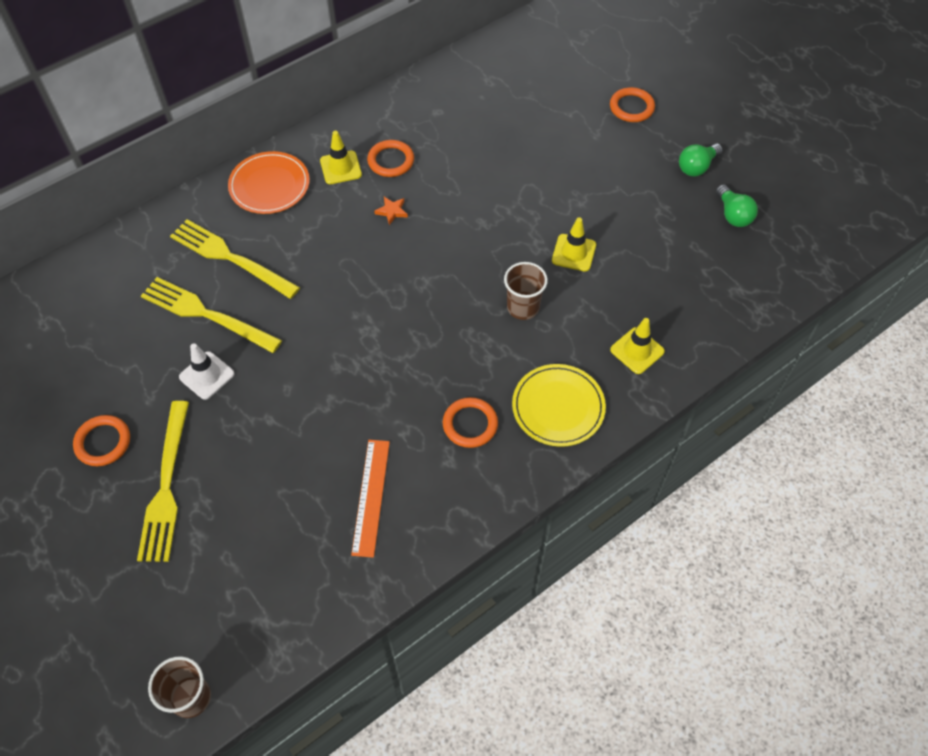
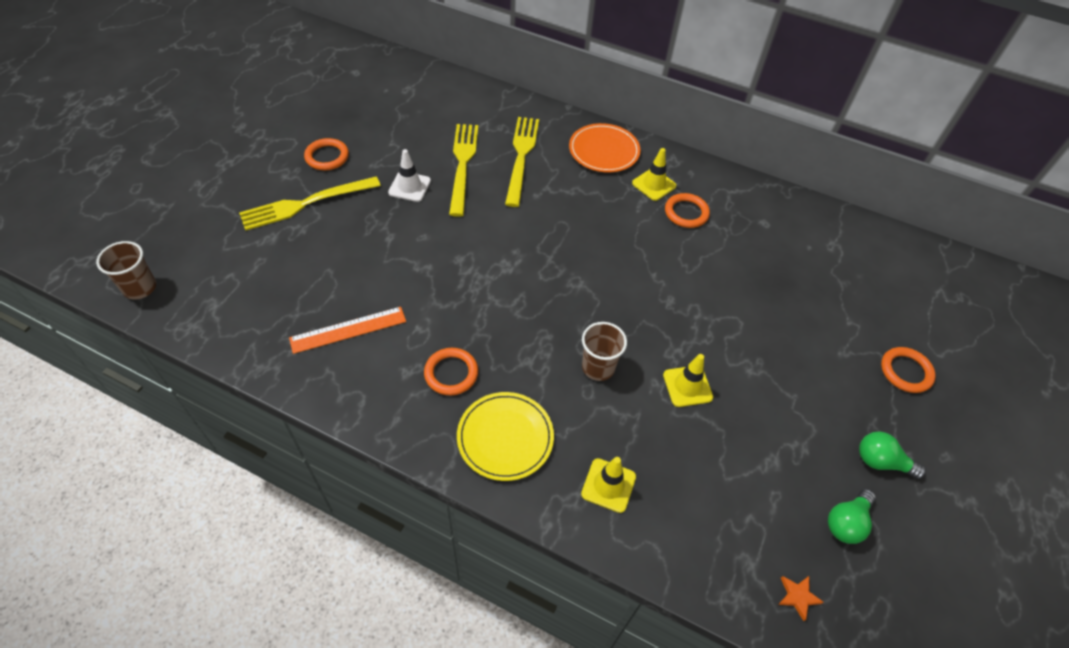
camera: 60 degrees right, 5 degrees down
orange star [374,197,408,225] -> orange star moved to [778,576,824,621]

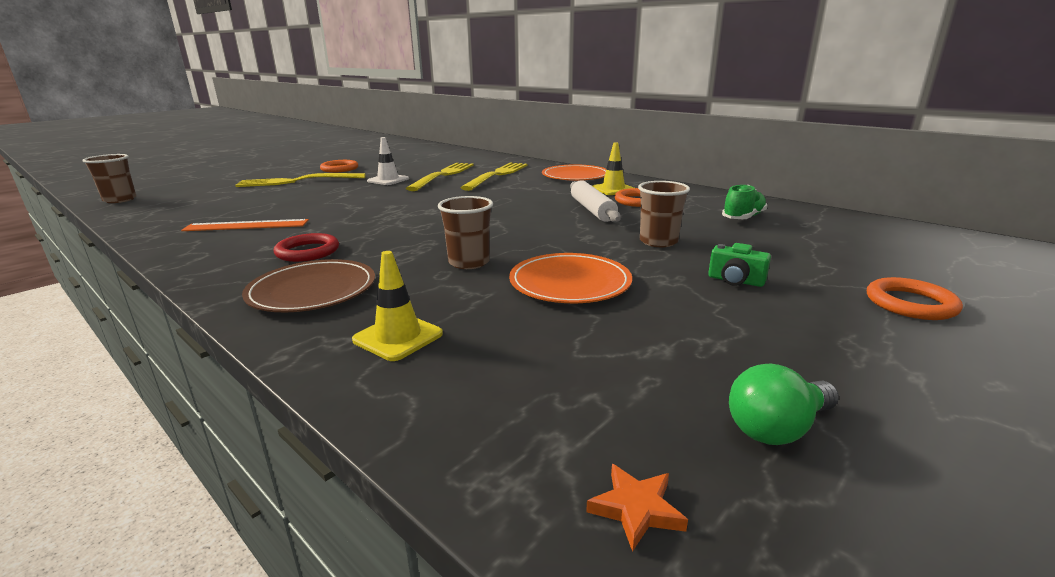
camera: 20 degrees right, 30 degrees down
orange ring [424,348,478,395] -> red ring [274,233,339,262]
yellow plate [457,392,554,481] -> brown plate [242,259,375,312]
yellow traffic cone [663,354,713,407] -> orange plate [509,253,632,303]
green light bulb [859,431,926,479] -> none
none -> white rolling pin [570,180,621,223]
none -> brown cup [638,181,690,247]
none -> green camera [708,243,771,287]
none -> green shoe [722,185,768,219]

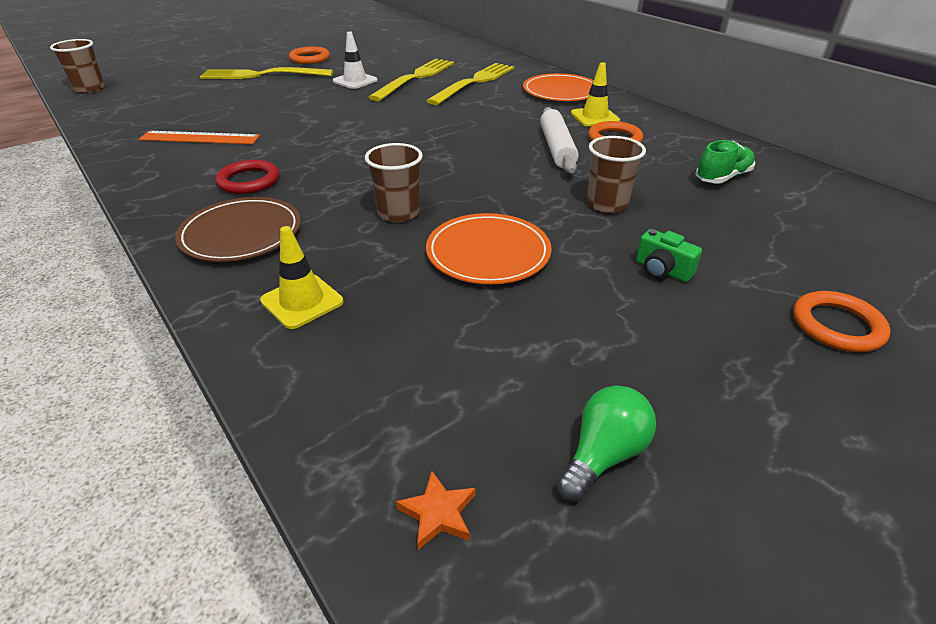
camera: 10 degrees right, 15 degrees up
green light bulb [729,363,839,445] -> green light bulb turned 150 degrees clockwise [556,386,656,502]

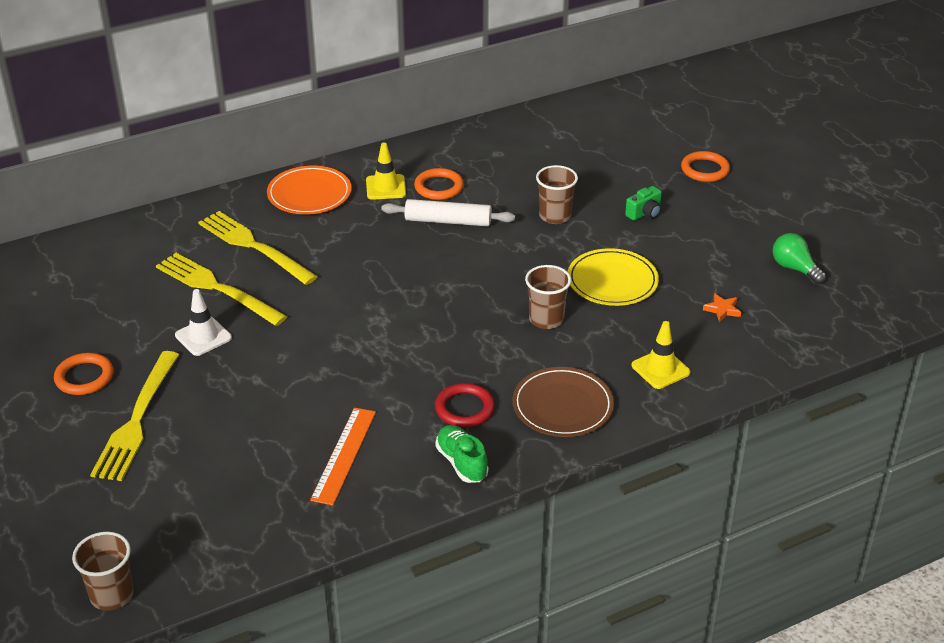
camera: 80 degrees left, 0 degrees up
orange star [396,471,476,550] -> orange star moved to [703,293,741,322]
orange plate [426,213,552,284] -> yellow plate [567,248,659,306]
green shoe [696,140,755,183] -> green shoe moved to [435,425,488,483]

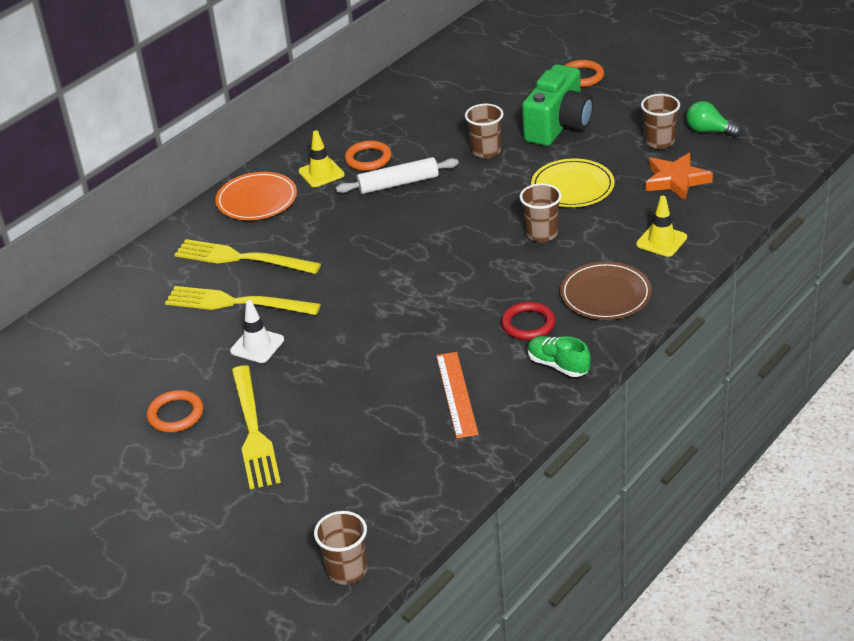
camera: 20 degrees left, 0 degrees up
green camera [625,186,662,221] -> green camera [522,64,593,146], size x2.36
orange star [703,293,741,322] -> orange star [645,153,713,200], size x2.01
none -> brown cup [641,94,680,149]

